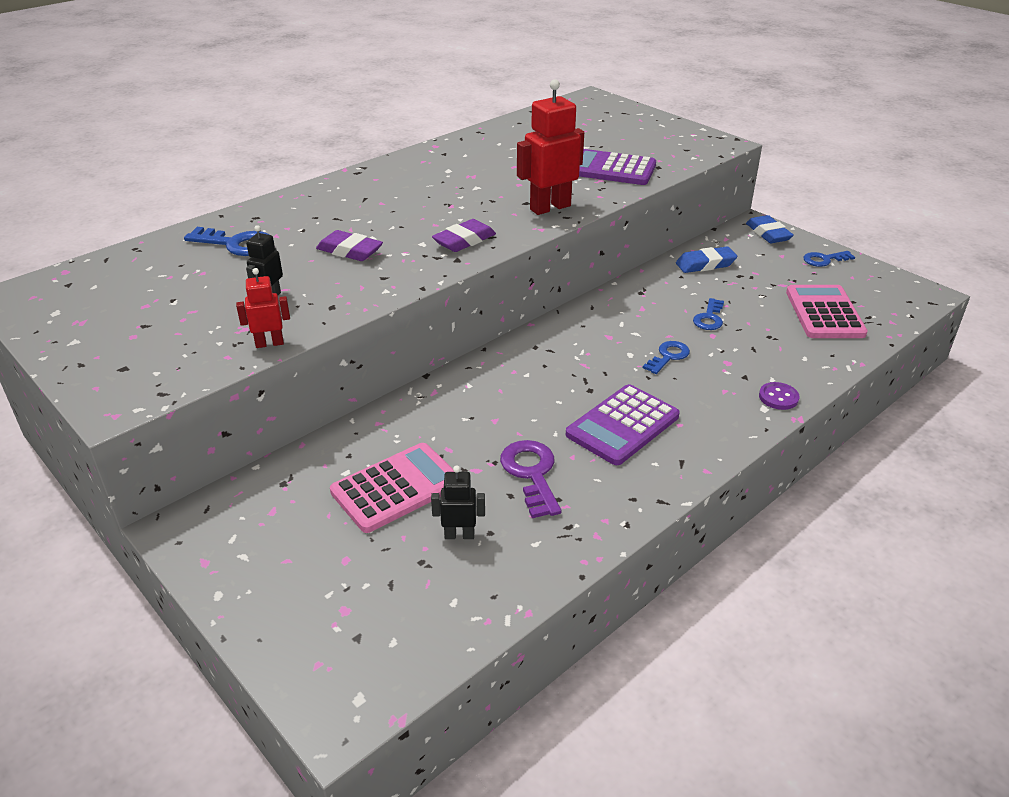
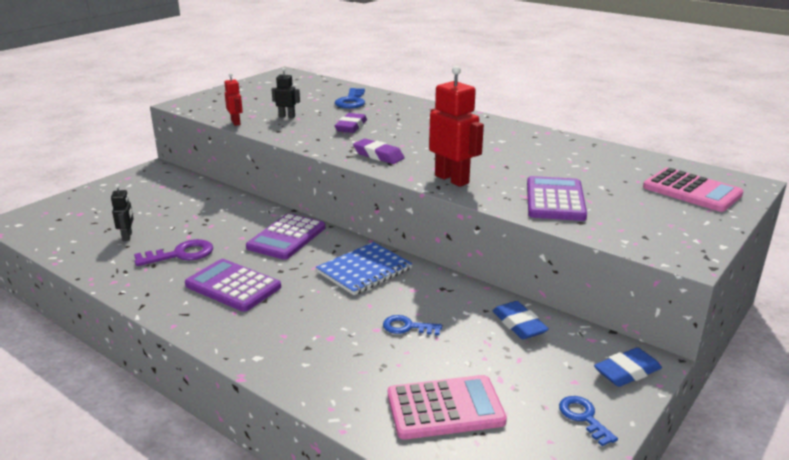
camera: 80 degrees right, 10 degrees down
pink calculator [330,443,454,533] -> pink calculator moved to [643,168,743,212]
blue key [643,341,690,374] -> none
purple button [759,382,799,410] -> none
none -> purple calculator [246,213,325,260]
none -> blue notebook [316,242,412,295]

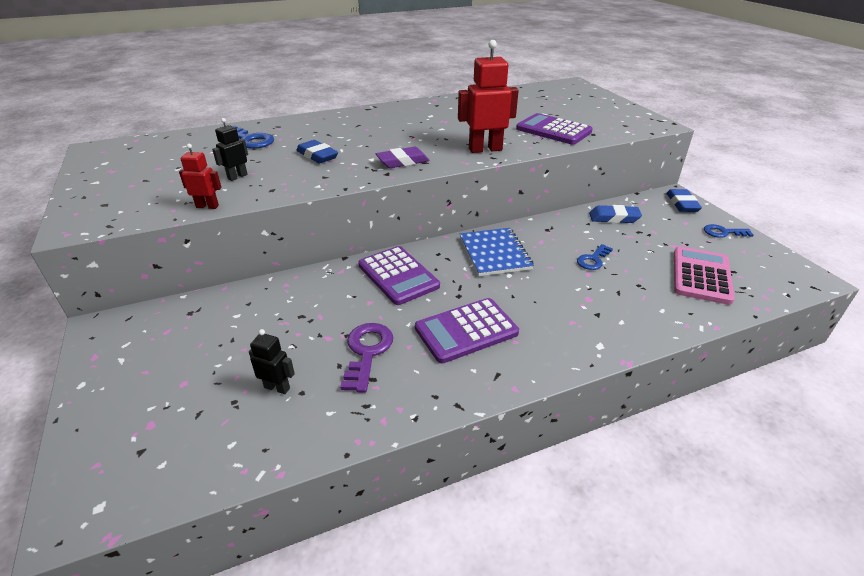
camera: 60 degrees left, 10 degrees up
purple eraser [335,113,367,133] -> blue eraser [296,140,338,164]
pink calculator [643,168,743,212] -> none

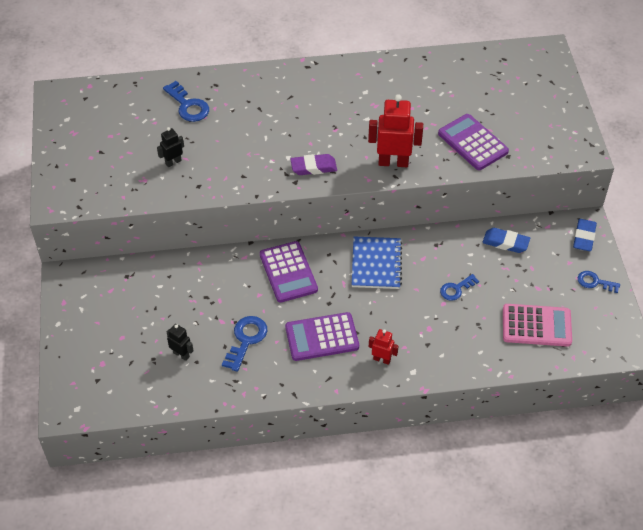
camera: 15 degrees right, 15 degrees up
red robot [179,144,222,209] -> red robot moved to [369,329,399,365]
blue eraser [296,140,338,164] -> none
purple key [340,323,393,393] -> blue key [222,316,267,372]
pink calculator [674,246,735,305] -> pink calculator turned 60 degrees clockwise [503,304,572,347]

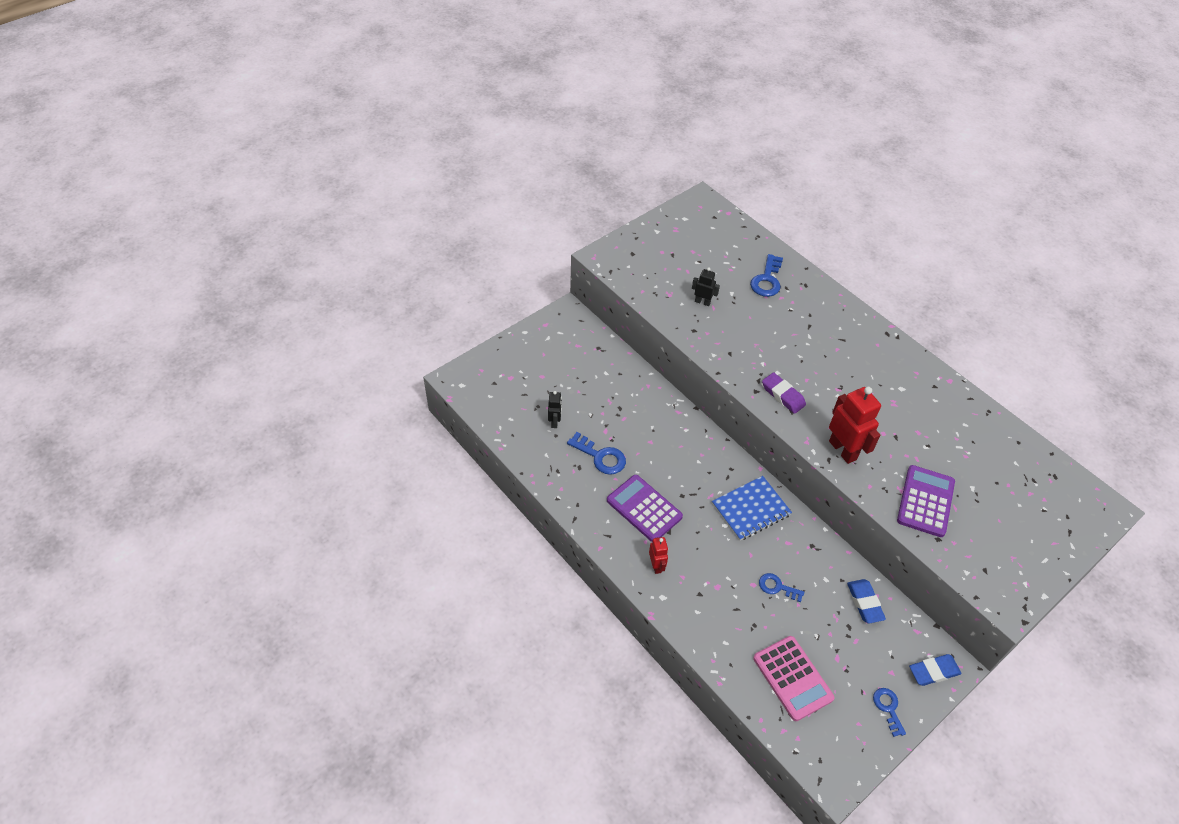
camera: 55 degrees right, 0 degrees up
blue key [222,316,267,372] -> blue key turned 45 degrees clockwise [567,432,626,475]
purple calculator [260,241,318,303] -> none

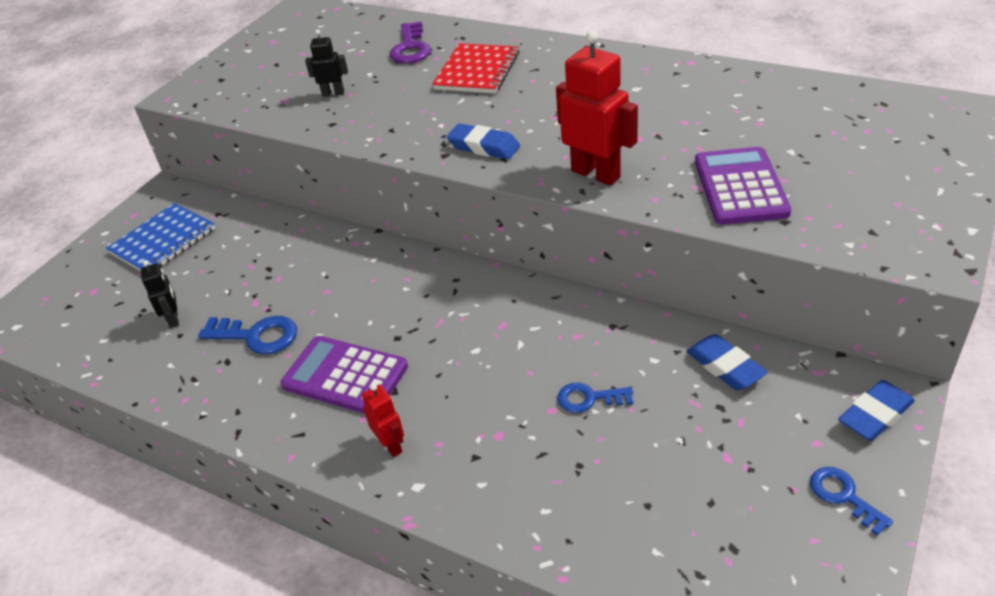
camera: 15 degrees left, 10 degrees down
blue notebook [712,476,792,541] -> blue notebook moved to [106,203,215,271]
blue key [750,254,783,297] -> purple key [389,22,431,64]
pink calculator [753,636,835,721] -> none
purple eraser [762,372,806,414] -> blue eraser [447,123,520,159]
none -> red notebook [432,43,519,94]

